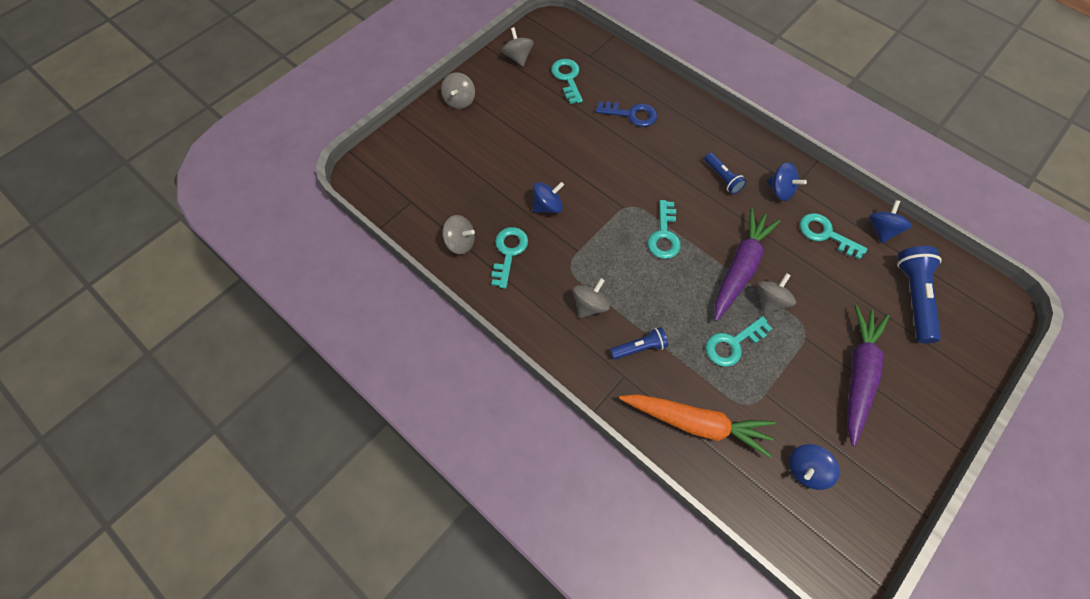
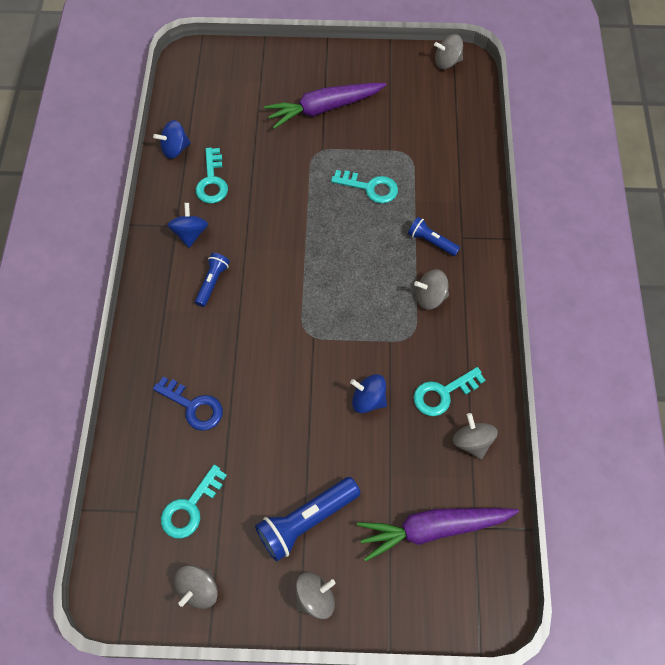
camera: 130 degrees left, 0 degrees up
blue key [596,101,657,127] -> blue key turned 150 degrees clockwise [153,377,223,431]
orange carrot [619,394,775,457] -> none
turquoise key [648,200,681,259] -> none
purple carrot [714,208,780,321] -> purple carrot moved to [357,508,519,561]
grey spinning top [757,273,796,314] -> grey spinning top moved to [434,34,463,69]
blue spinning top [789,444,840,490] -> none
blue flashlight [897,246,942,343] -> blue flashlight moved to [255,477,360,562]

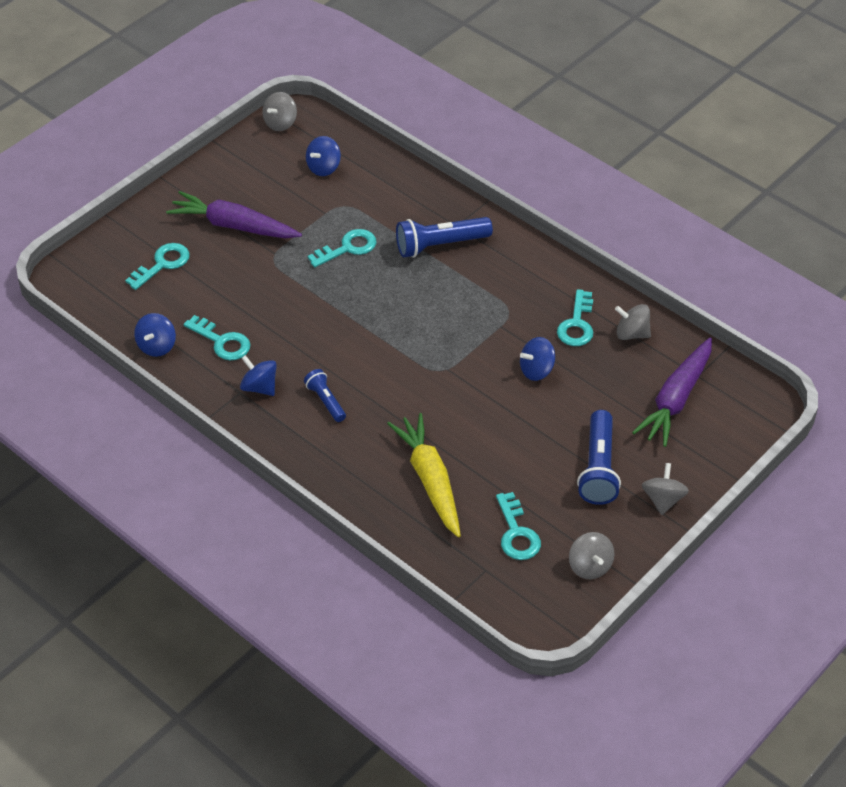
camera: 50 degrees left, 15 degrees down
blue key [153,377,223,431] -> yellow carrot [387,413,461,537]
purple carrot [264,83,387,129] -> purple carrot turned 90 degrees clockwise [166,191,302,238]
blue flashlight [408,217,460,256] -> blue flashlight [396,217,493,258], size x1.73
grey spinning top [414,269,449,310] -> none
none -> turquoise key [125,243,190,290]
none -> blue spinning top [306,136,341,176]

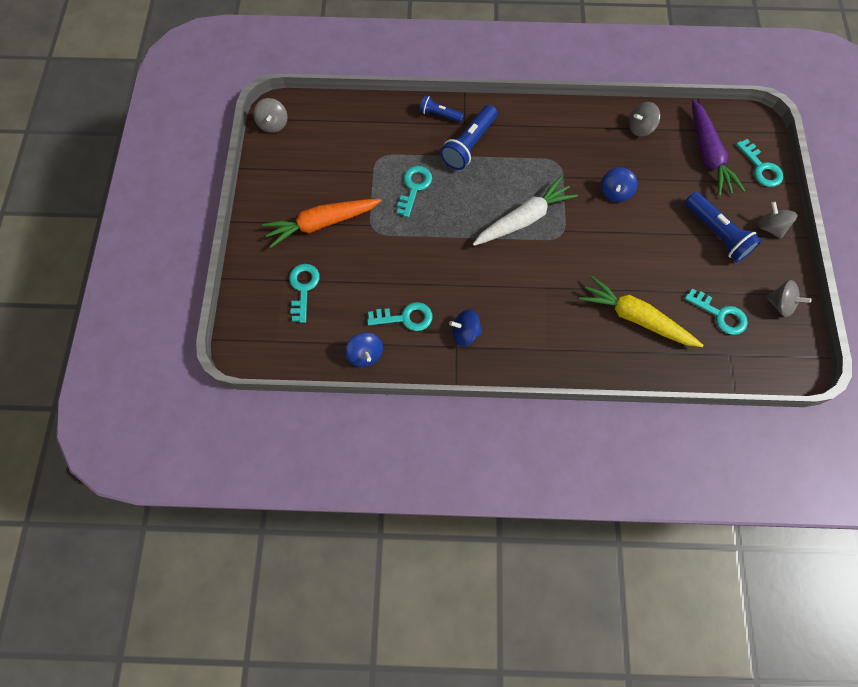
camera: 40 degrees left, 20 degrees up
purple carrot [166,191,302,238] -> orange carrot [262,199,382,248]
blue flashlight [304,369,346,422] -> blue flashlight moved to [420,96,464,122]
blue spinning top [306,136,341,176] -> none
turquoise key [557,289,593,346] -> turquoise key moved to [736,139,783,187]
none -> white carrot [473,176,578,246]

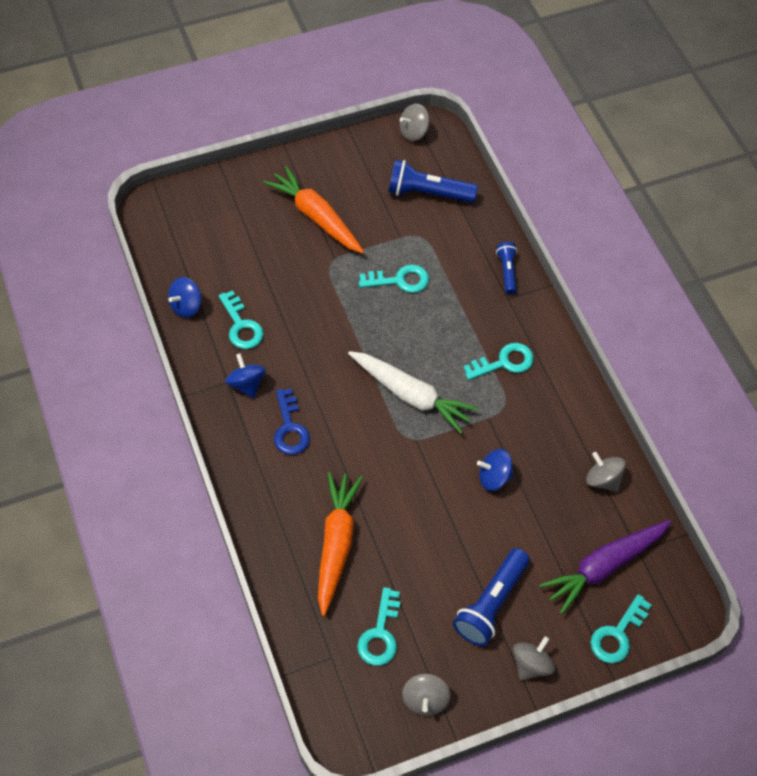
camera: 65 degrees right, 10 degrees down
turquoise key [289,264,320,323] -> turquoise key moved to [463,343,534,380]
blue flashlight [440,105,498,170] -> blue flashlight moved to [388,160,478,203]
yellow carrot [579,276,704,347] -> orange carrot [318,472,363,616]
none -> blue key [274,389,310,455]

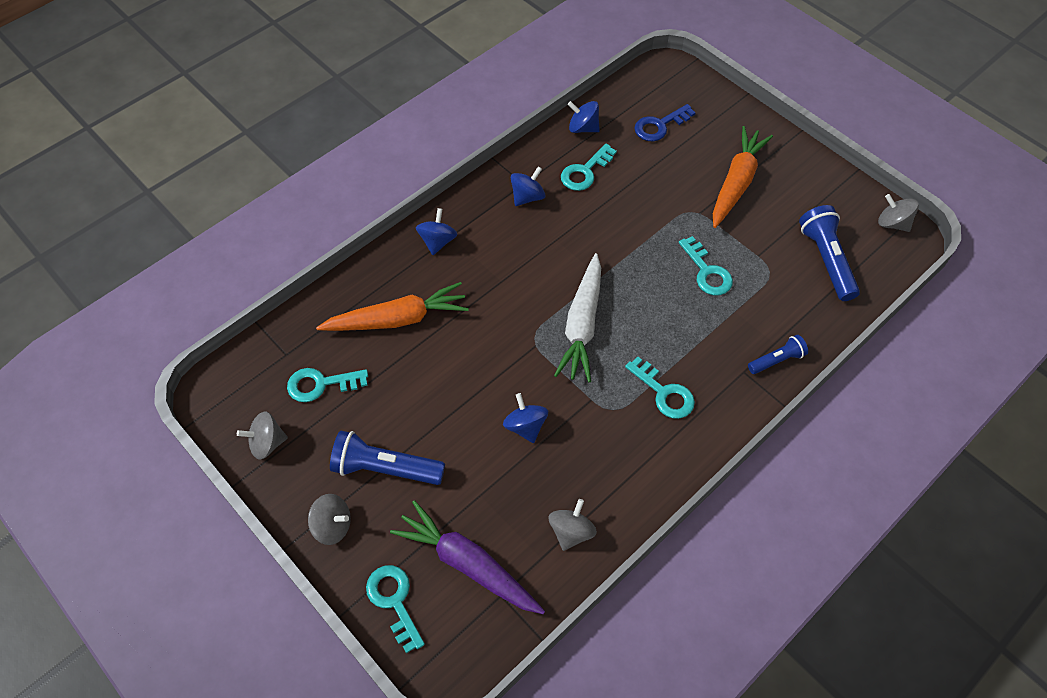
camera: 70 degrees right, 0 degrees up
blue key [274,389,310,455] -> blue key moved to [634,104,695,141]
turquoise key [590,594,651,663] -> turquoise key turned 45 degrees clockwise [366,565,425,653]
none -> blue spinning top [416,208,458,255]

